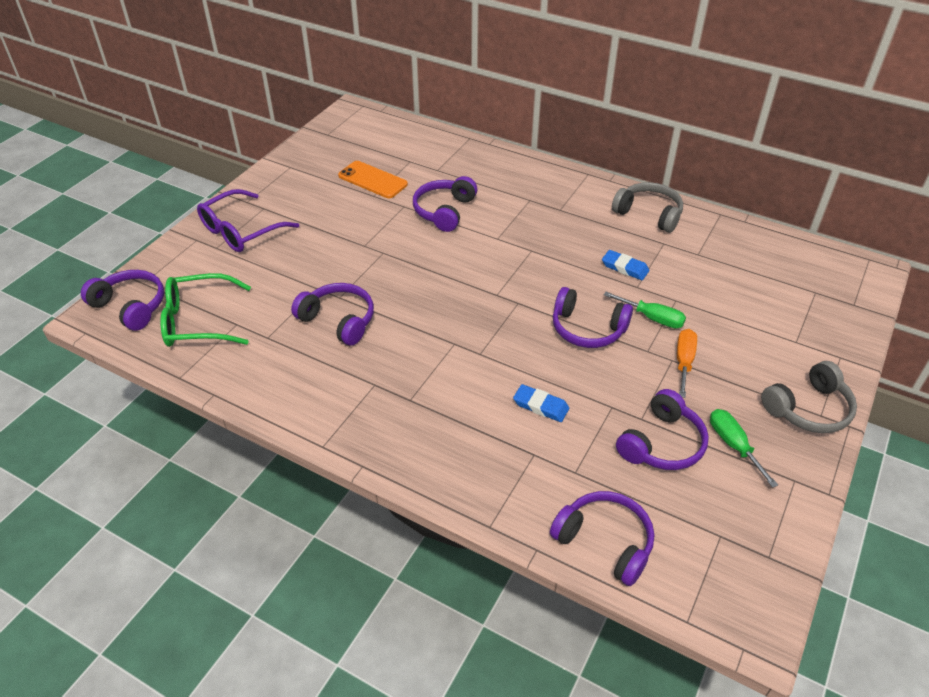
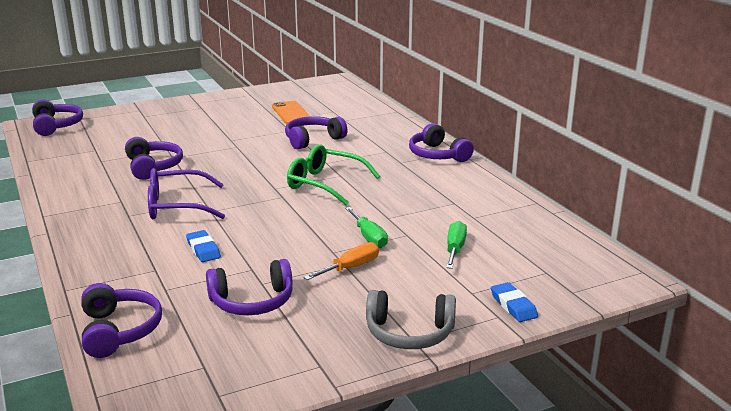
camera: 35 degrees right, 20 degrees down
green glasses [160,273,251,347] -> green glasses moved to [287,144,380,205]
purple glasses [197,189,299,252] -> purple glasses moved to [148,168,225,219]
purple headphones [553,287,633,348] -> purple headphones moved to [409,123,474,162]
blue eraser [602,250,649,280] -> blue eraser moved to [491,282,538,322]
grey headphones [612,182,683,233] -> none
green screwdriver [710,409,778,488] -> green screwdriver moved to [446,221,467,269]

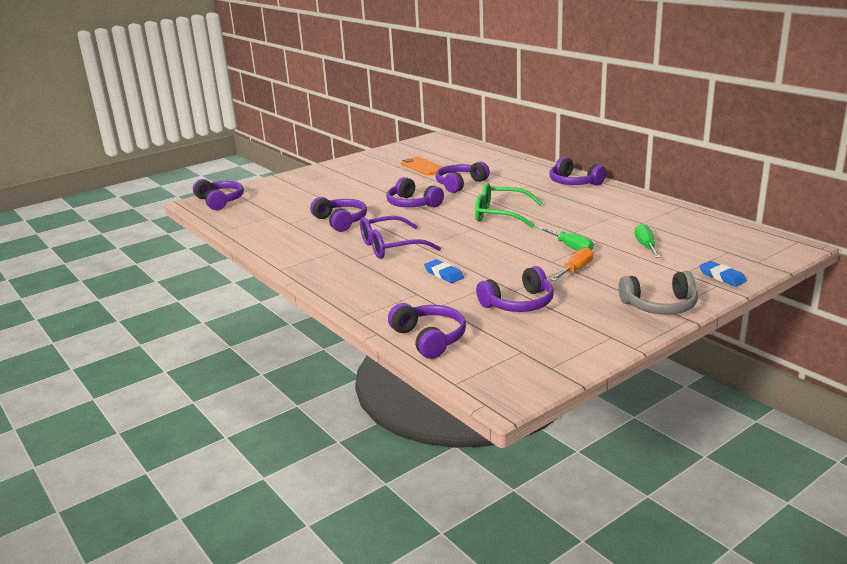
camera: 10 degrees left, 0 degrees up
none -> purple headphones [386,177,444,207]

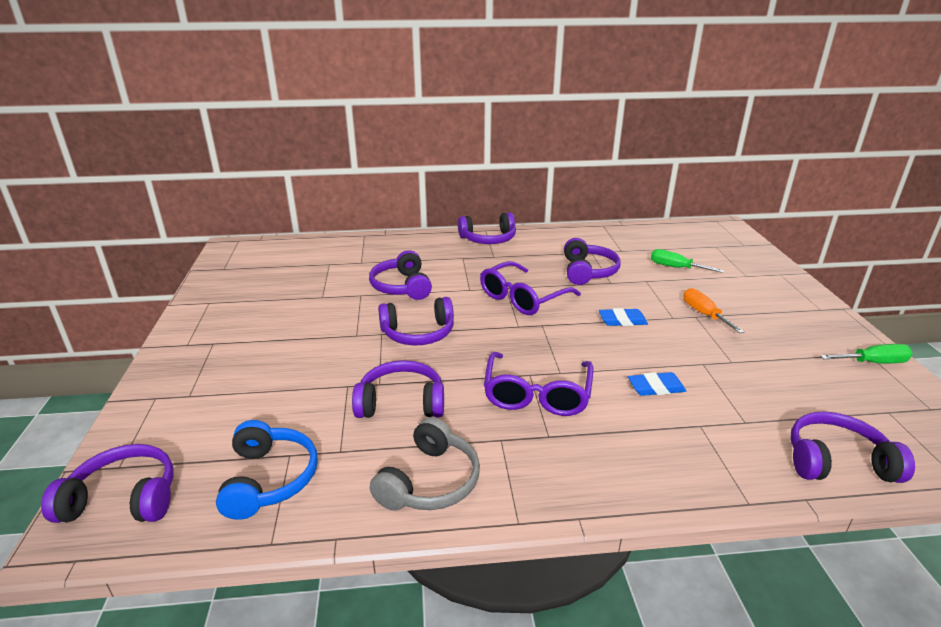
camera: 60 degrees left, 5 degrees up
orange phone [401,157,443,176] -> none
green glasses [475,183,543,228] -> purple glasses [480,261,581,315]
purple headphones [476,266,554,312] -> purple headphones moved to [564,238,621,285]
green screwdriver [539,227,594,251] -> green screwdriver moved to [820,344,913,363]
grey headphones [619,271,698,315] -> grey headphones moved to [370,417,480,511]
blue eraser [700,261,747,287] -> blue eraser moved to [599,308,648,326]
none -> blue headphones [216,420,318,520]

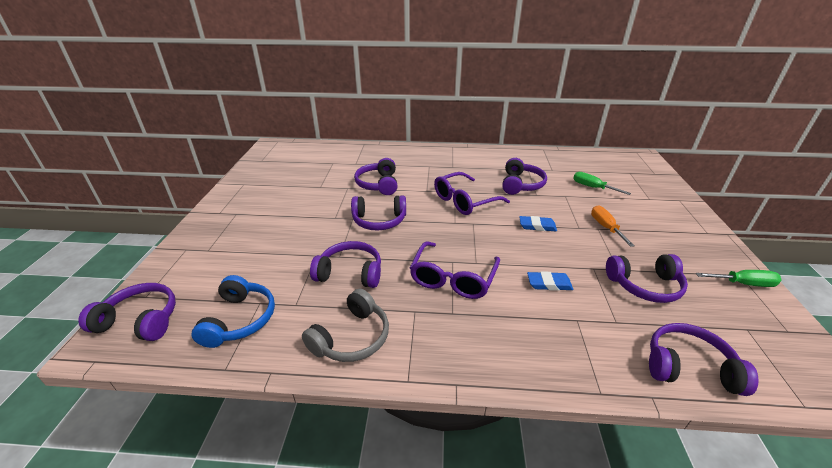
camera: 10 degrees right, 5 degrees up
purple headphones [458,212,516,244] -> purple headphones moved to [606,254,688,303]

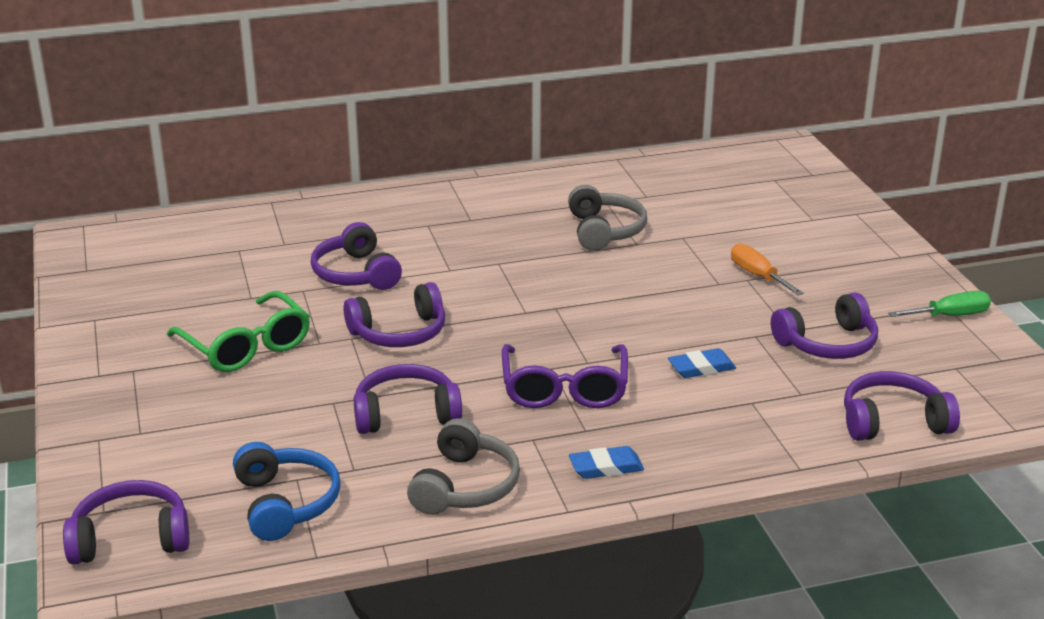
camera: 20 degrees left, 5 degrees down
purple glasses [434,172,510,215] -> none
purple headphones [502,158,547,195] -> grey headphones [568,185,647,251]
blue eraser [519,216,557,231] -> blue eraser moved to [569,446,644,479]
green screwdriver [573,172,631,195] -> none
none -> green glasses [167,291,310,372]

